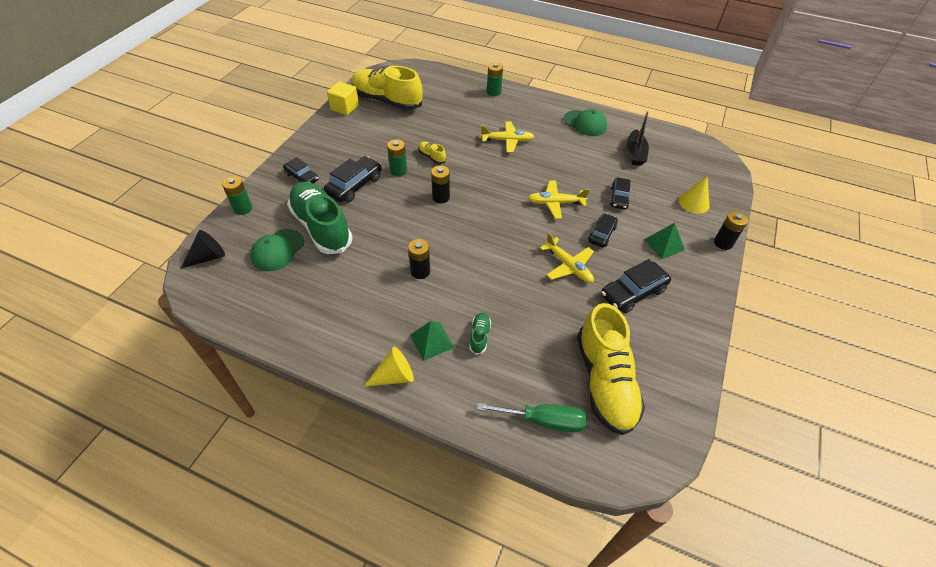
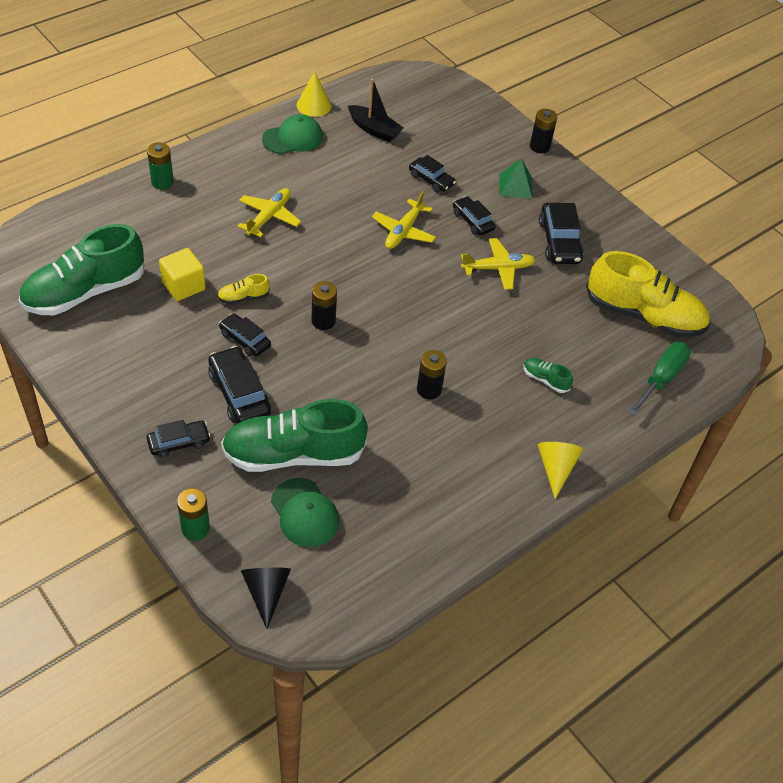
camera: 65 degrees left, 0 degrees up
yellow cube [327,81,359,115] -> yellow cube moved to [159,248,206,301]
yellow shoe [351,66,423,110] -> green shoe [19,224,144,315]
green battery [387,139,407,177] -> black car [219,313,271,357]
green pyramid [410,321,454,361] -> none
yellow cone [679,176,710,214] -> yellow cone moved to [297,72,332,117]

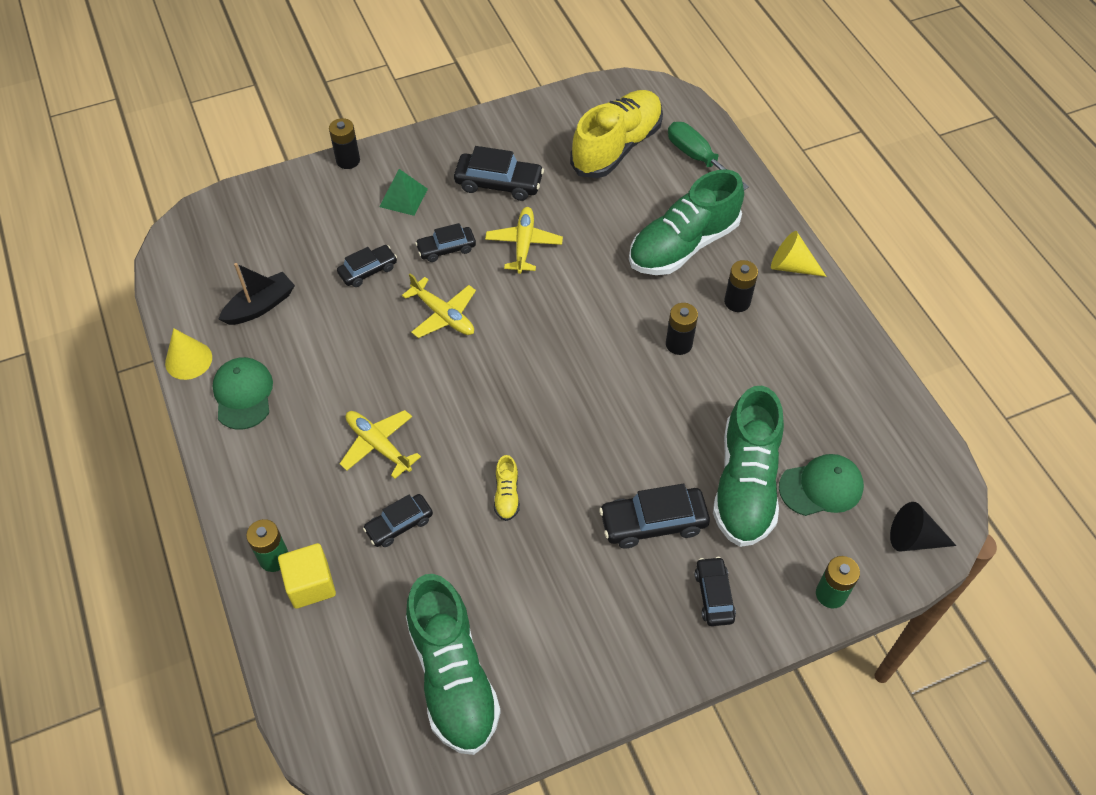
camera: 70 degrees left, 5 degrees up
yellow cube [159,248,206,301] -> yellow cube moved to [278,543,336,609]
black car [219,313,271,357] -> black car moved to [363,494,433,547]
black battery [312,281,337,330] -> black battery moved to [724,260,758,312]
green shoe [523,358,573,393] -> green shoe [629,169,744,275], size x2.45

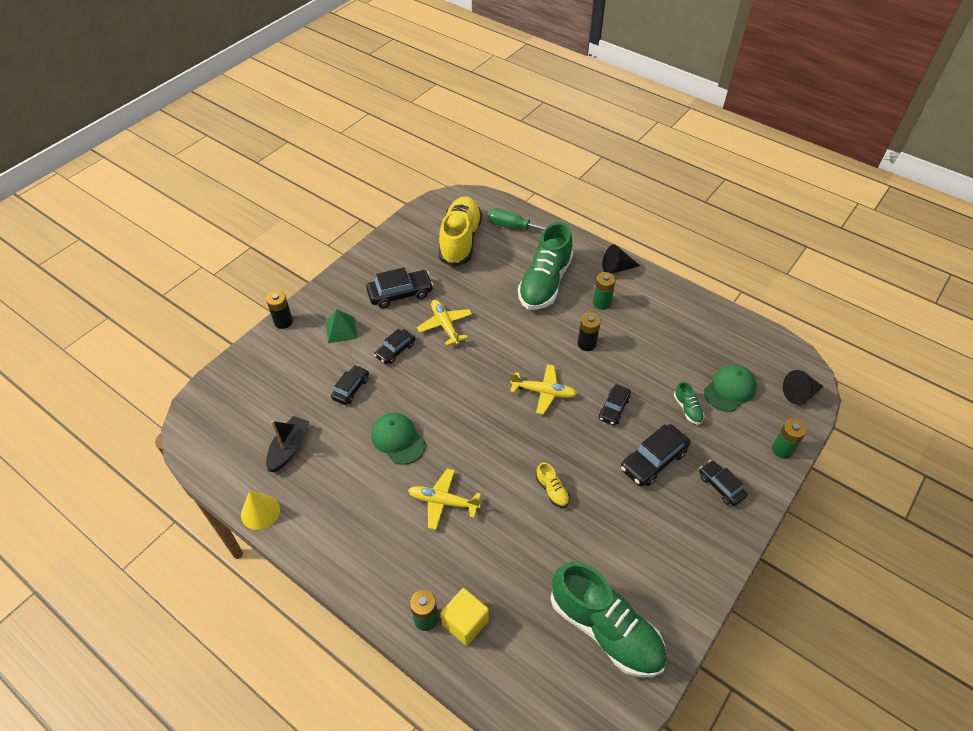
camera: 30 degrees left, 5 degrees down
green cap [212,357,273,430] -> green cap moved to [371,413,426,465]
black car [363,494,433,547] -> black car moved to [599,384,631,425]
yellow plane [402,273,476,338] -> yellow plane moved to [510,364,577,415]
green shoe [713,386,784,547] -> green shoe [674,382,704,425], size x0.41
black battery [724,260,758,312] -> green battery [593,272,616,310]
yellow cone [771,231,827,277] -> black cone [603,244,640,274]

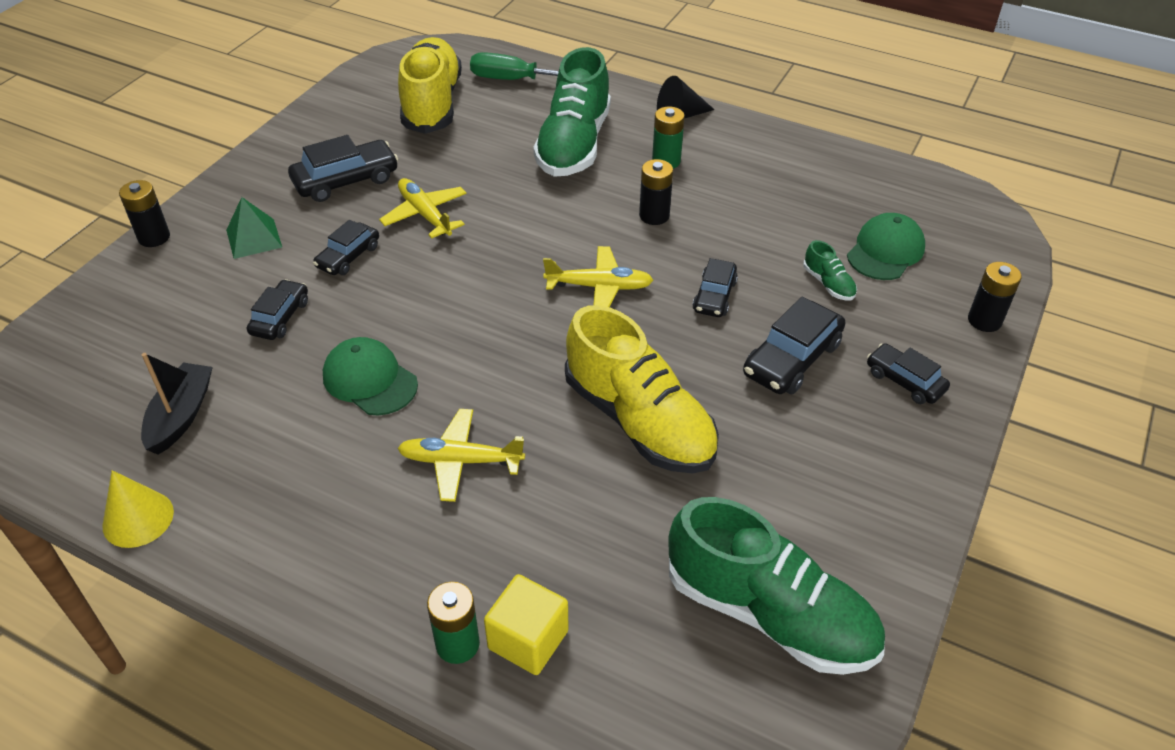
camera: 10 degrees left, 5 degrees down
yellow shoe [536,462,570,508] -> yellow shoe [565,305,719,474], size x2.45
green battery [772,419,807,459] -> black battery [968,262,1022,332]
black cone [783,370,824,405] -> none

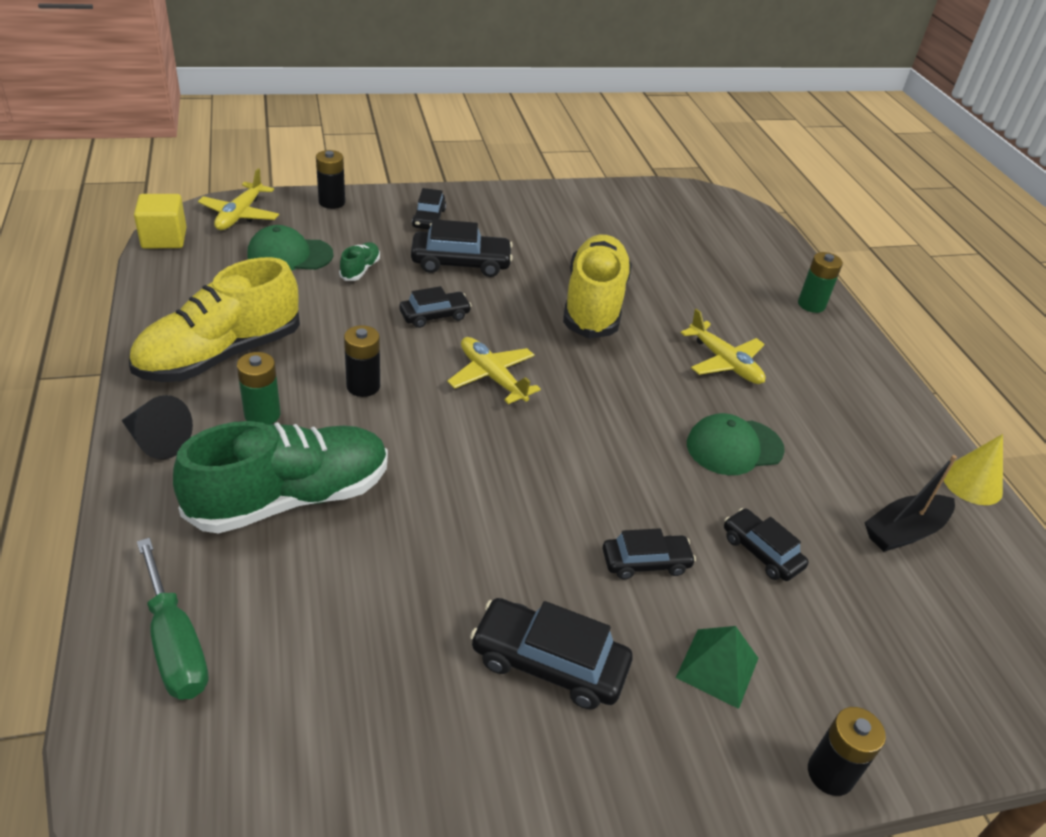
camera: 135 degrees left, 5 degrees down
black car [247,279,308,340] -> black car turned 75 degrees clockwise [724,508,809,581]
green cap [323,337,418,415] -> green cap turned 75 degrees clockwise [687,413,785,475]
yellow plane [379,178,466,239] -> yellow plane moved to [198,168,279,230]
yellow shoe [398,37,462,134] -> yellow shoe moved to [129,257,300,382]
yellow cube [484,574,569,675] -> yellow cube moved to [134,194,187,249]
green shoe [668,497,885,675] -> none

